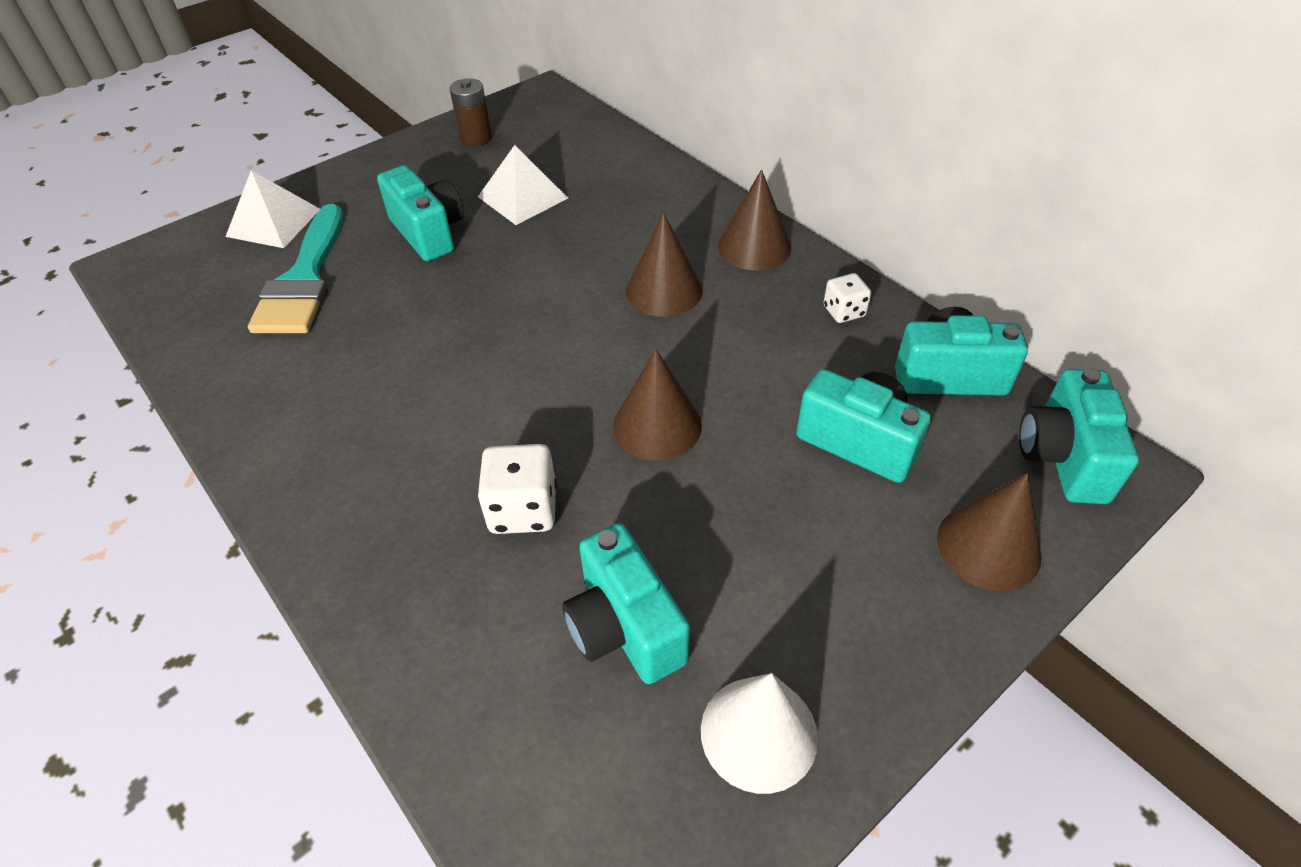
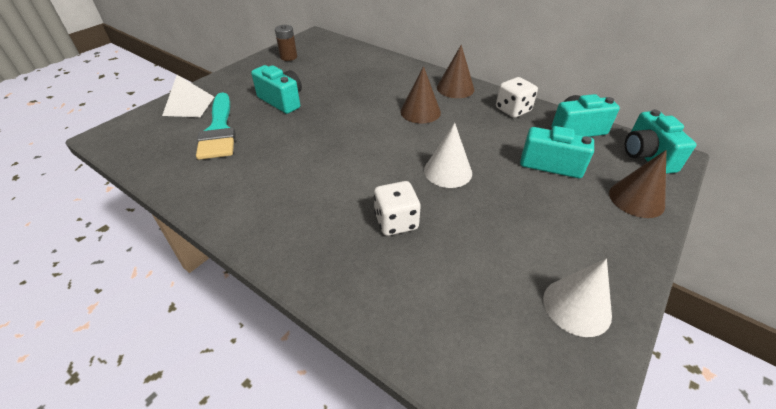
camera: 15 degrees left, 5 degrees down
white pyramid [478,145,568,225] -> none
turquoise camera [562,523,690,684] -> none
brown cone [613,349,702,461] -> white cone [424,123,472,188]
white dice [823,273,871,323] -> white dice [496,77,538,118], size x1.60

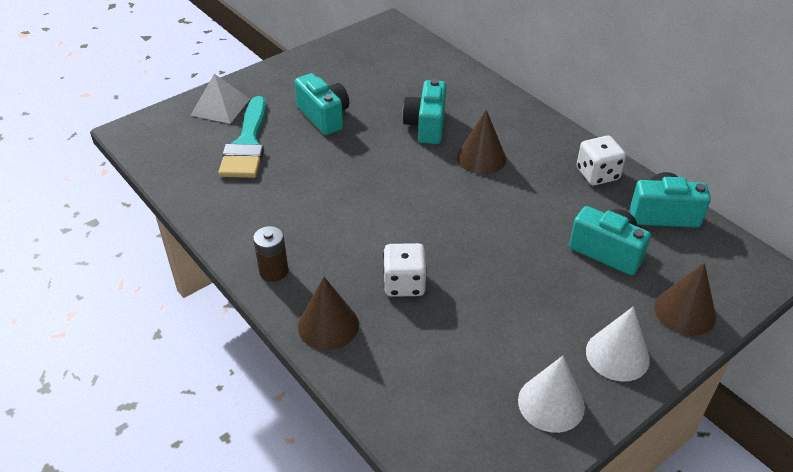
camera: 15 degrees right, 0 degrees up
brown battery [275,25,297,61] -> brown battery moved to [253,226,288,282]
white cone [424,123,472,188] -> white cone moved to [586,306,650,382]
brown cone [437,45,474,98] -> brown cone moved to [298,277,359,350]
turquoise camera [625,109,696,174] -> turquoise camera moved to [402,79,446,144]

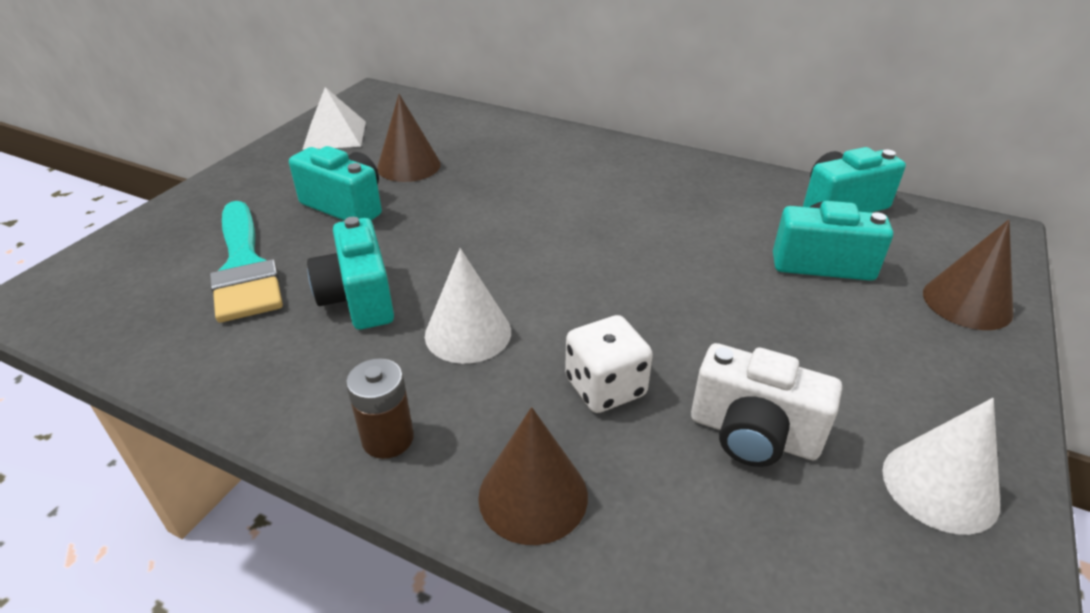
camera: 25 degrees left, 5 degrees down
white pyramid [191,74,250,124] -> white pyramid moved to [302,87,366,150]
turquoise camera [402,79,446,144] -> turquoise camera moved to [307,217,394,329]
brown cone [457,110,506,174] -> brown cone moved to [377,94,441,182]
white dice [577,136,626,186] -> none
white cone [586,306,650,382] -> white cone moved to [425,248,511,364]
none -> white camera [691,343,842,467]

